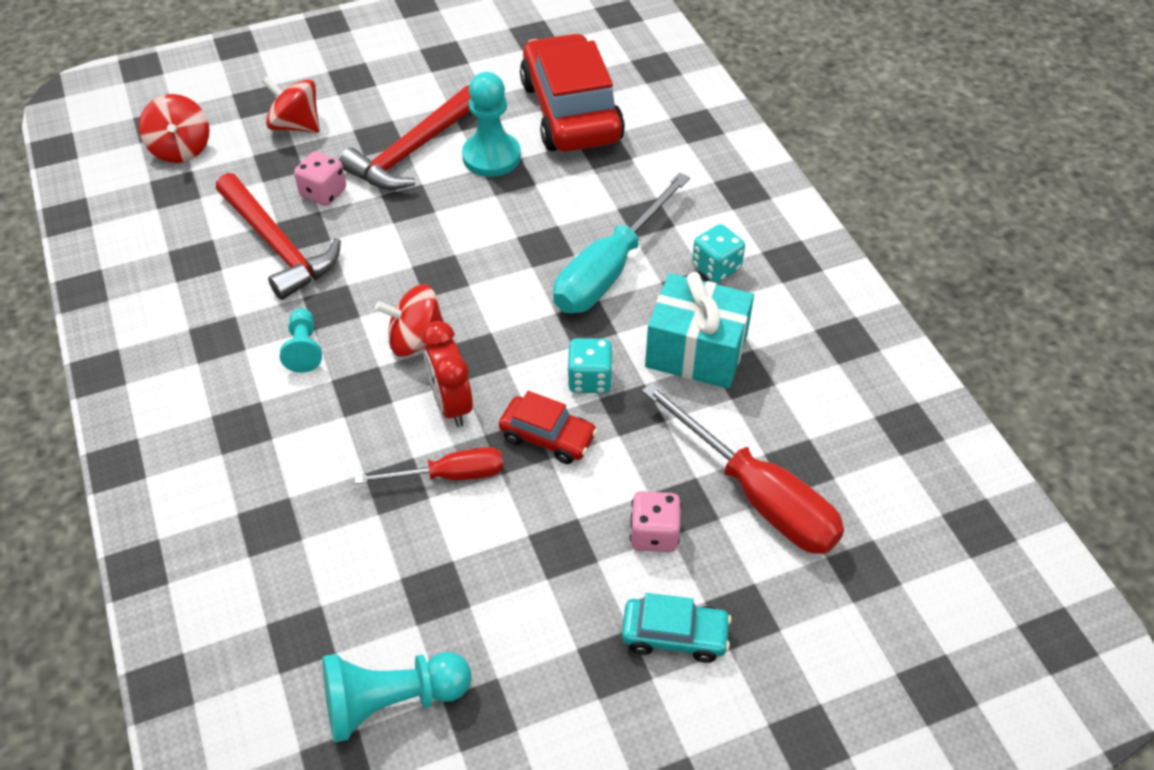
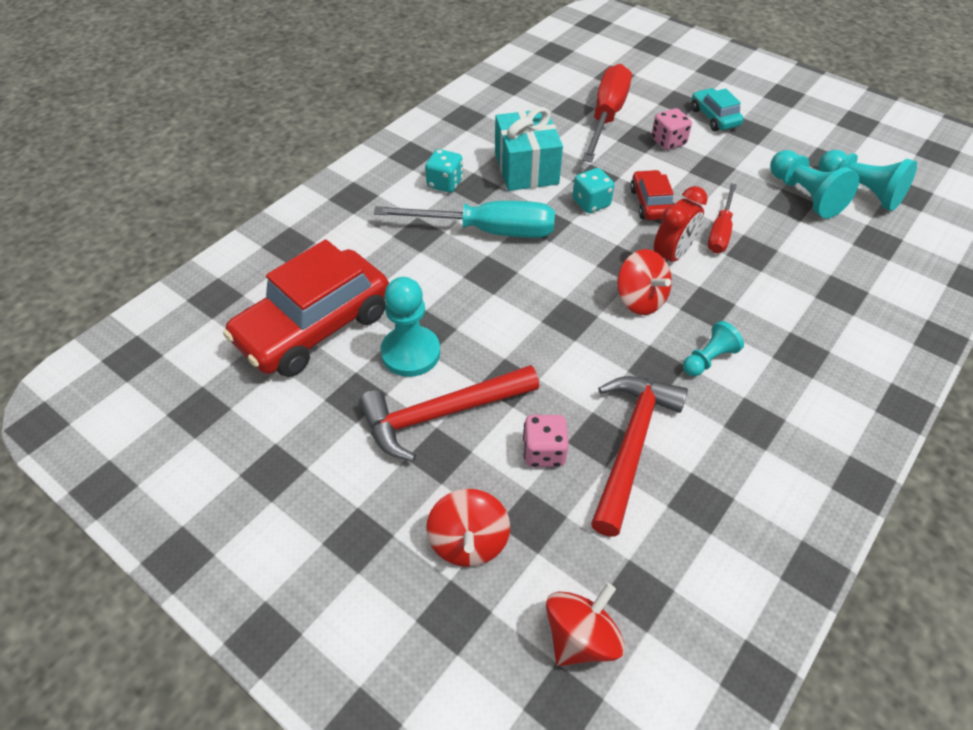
camera: 120 degrees left, 0 degrees up
red hammer [339,85,470,190] -> red hammer turned 150 degrees clockwise [359,365,539,461]
red screwdriver [355,447,503,484] -> red screwdriver turned 120 degrees counterclockwise [707,183,737,253]
none -> turquoise pawn [770,150,860,219]

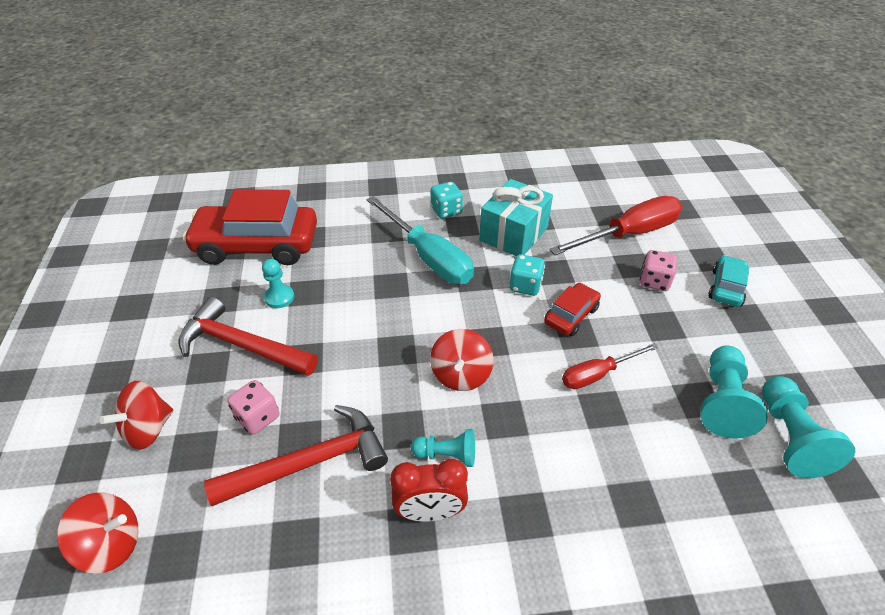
camera: 45 degrees right, 5 degrees down
turquoise pawn [381,277,440,377] -> turquoise pawn [262,259,294,308], size x0.60
red clock [654,186,708,262] -> red clock moved to [390,459,468,522]

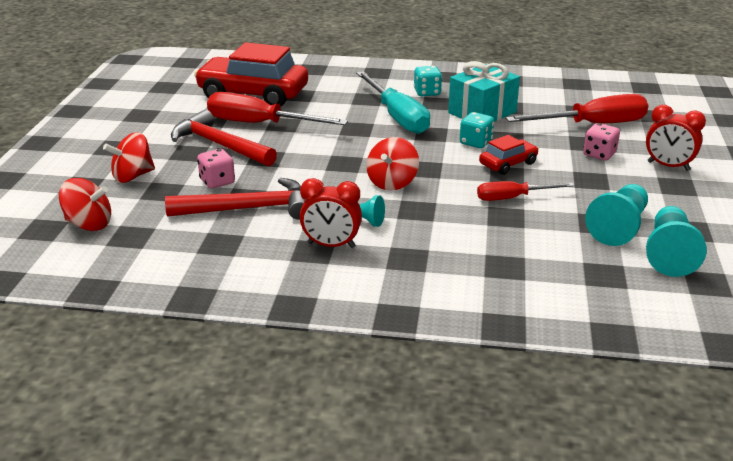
camera: 15 degrees right, 15 degrees down
turquoise pawn [262,259,294,308] -> red screwdriver [207,92,348,125]
turquoise car [708,255,749,307] -> red clock [646,105,706,171]

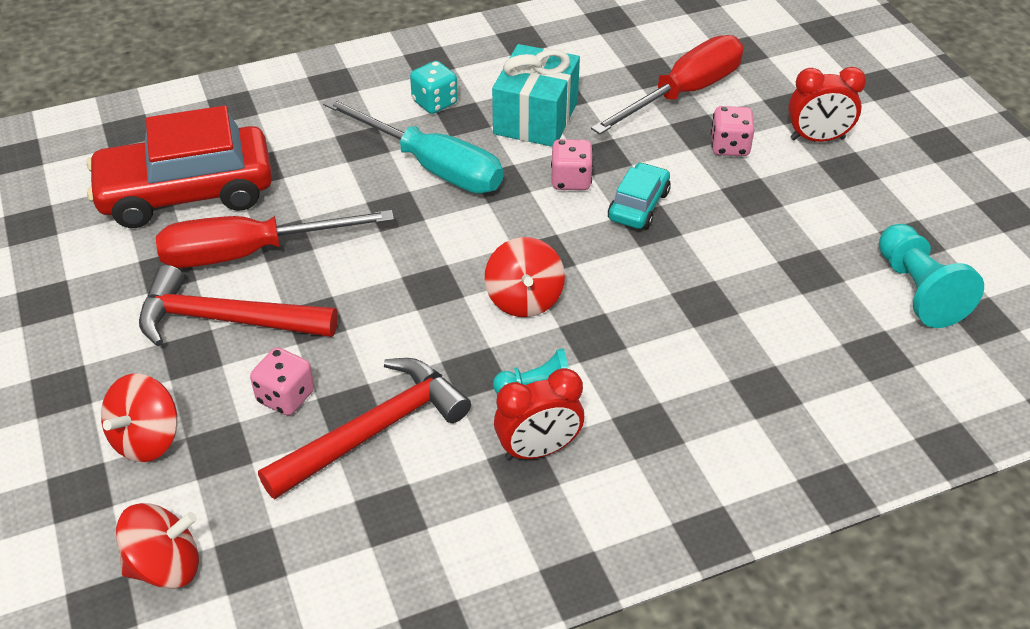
camera: 30 degrees left, 15 degrees up
turquoise dice [460,112,494,148] -> pink dice [551,139,593,190]
red screwdriver [477,181,575,201] -> none
red car [479,135,539,175] -> turquoise car [608,162,671,229]
turquoise pawn [585,184,648,246] -> none

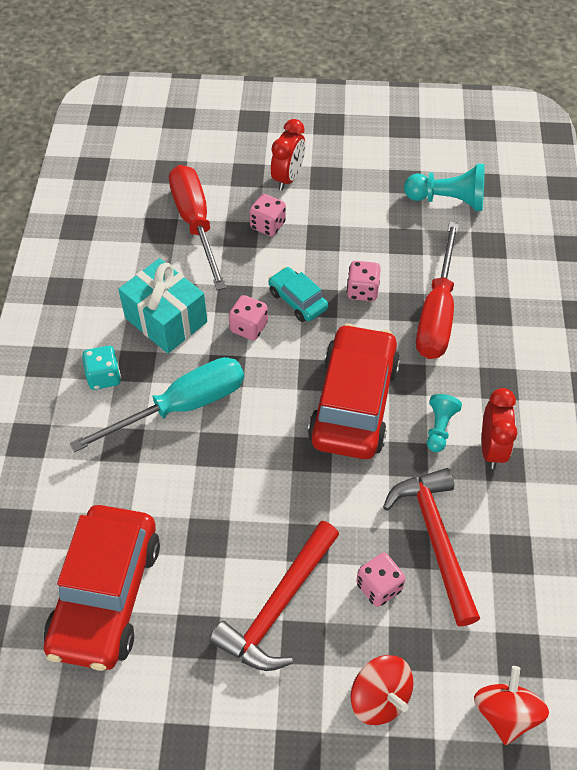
camera: 65 degrees left, 10 degrees up
red screwdriver [156,210,394,268] -> red screwdriver moved to [416,222,459,359]
red spinning top [485,237,565,317] -> red car [308,323,400,459]
none -> pink dice [347,261,381,301]

